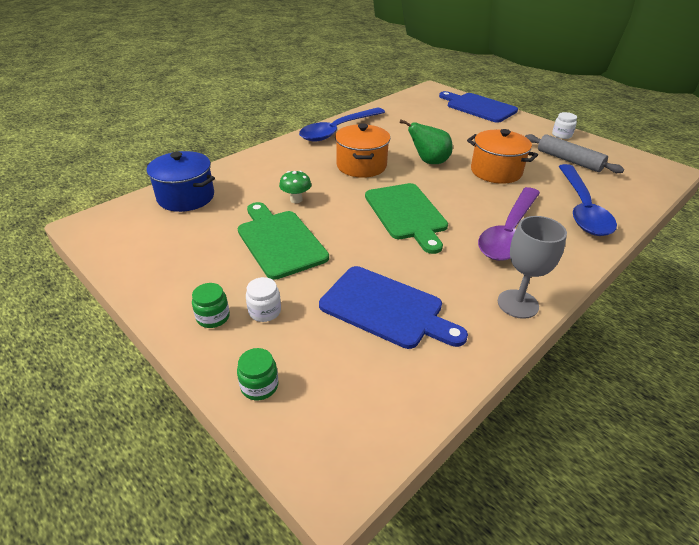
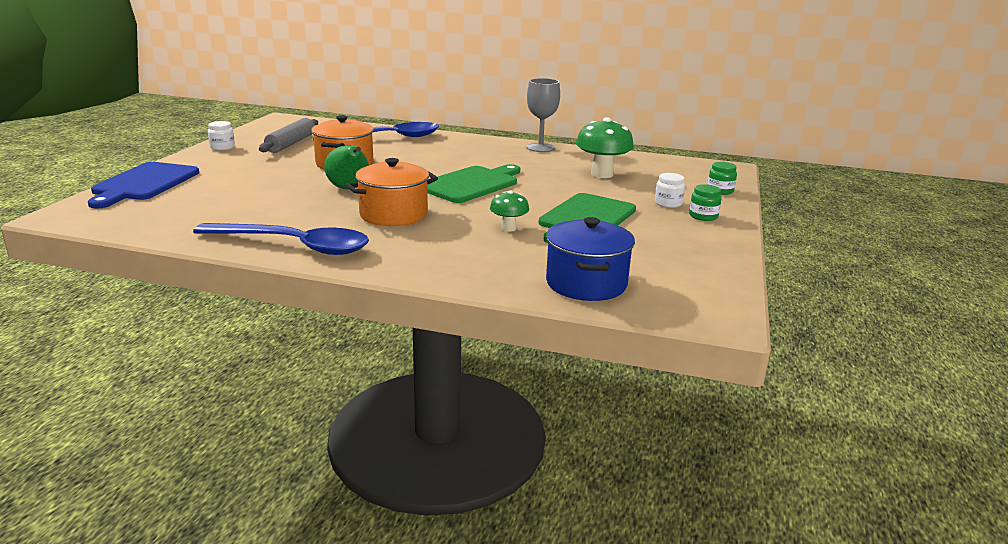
camera: 120 degrees left, 15 degrees down
blue cutting board [319,266,468,349] -> green mushroom [576,117,634,178]
purple spoon [478,187,540,261] -> none

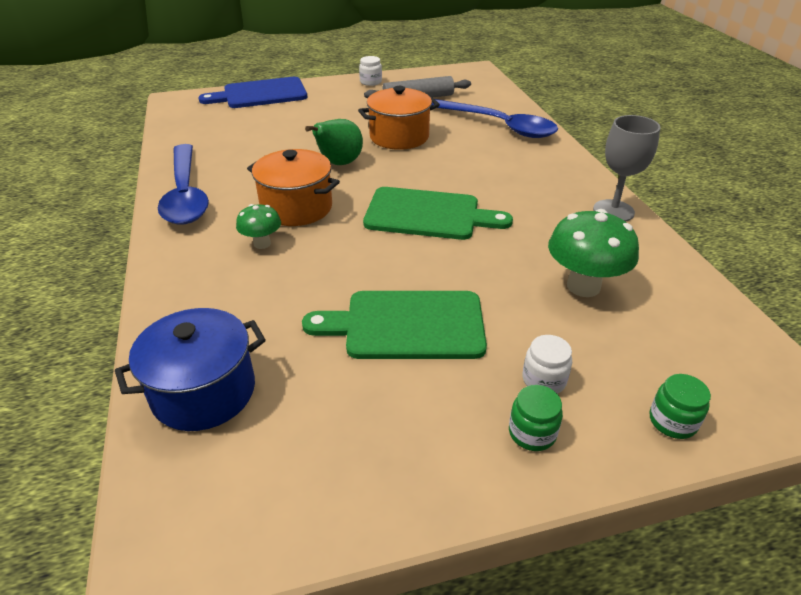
camera: 60 degrees right, 15 degrees up
green mushroom [490,190,529,232] -> green mushroom moved to [236,204,281,249]

